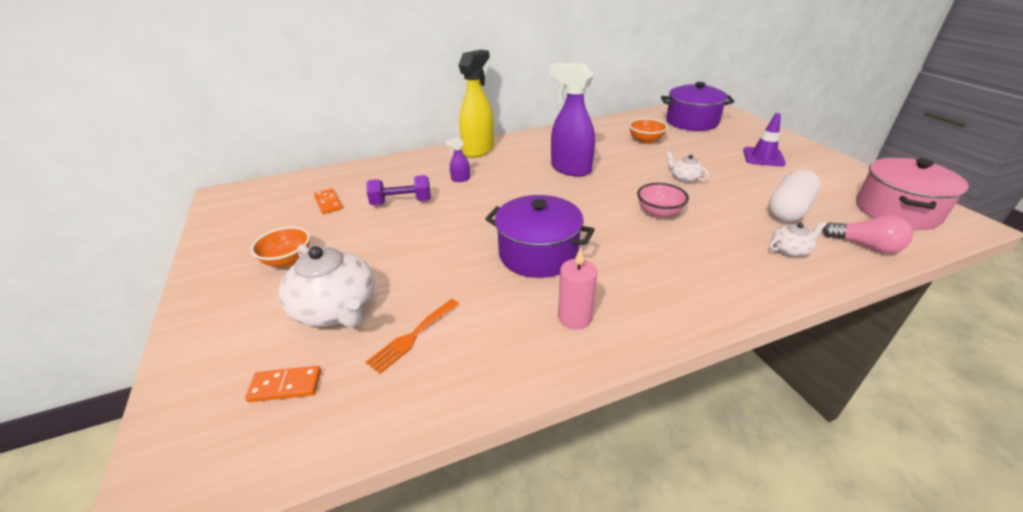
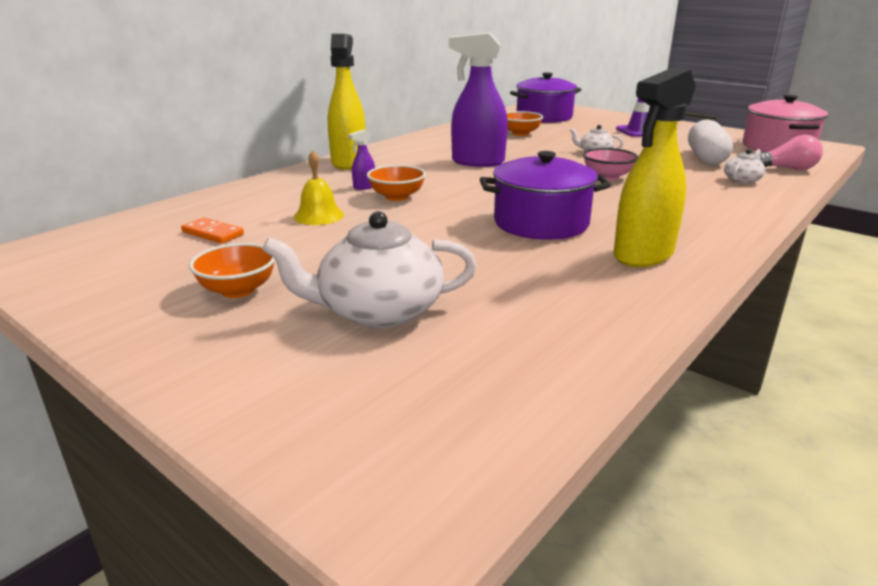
camera: 30 degrees left, 10 degrees down
orange domino [245,366,321,402] -> none
white teapot [279,244,375,327] -> white teapot turned 150 degrees clockwise [262,211,477,328]
orange fork [366,299,459,374] -> none
purple dumbbell [367,175,431,205] -> yellow bell [294,151,344,225]
pink candle [558,247,597,330] -> yellow spray bottle [614,68,696,267]
none -> orange bowl [367,165,426,201]

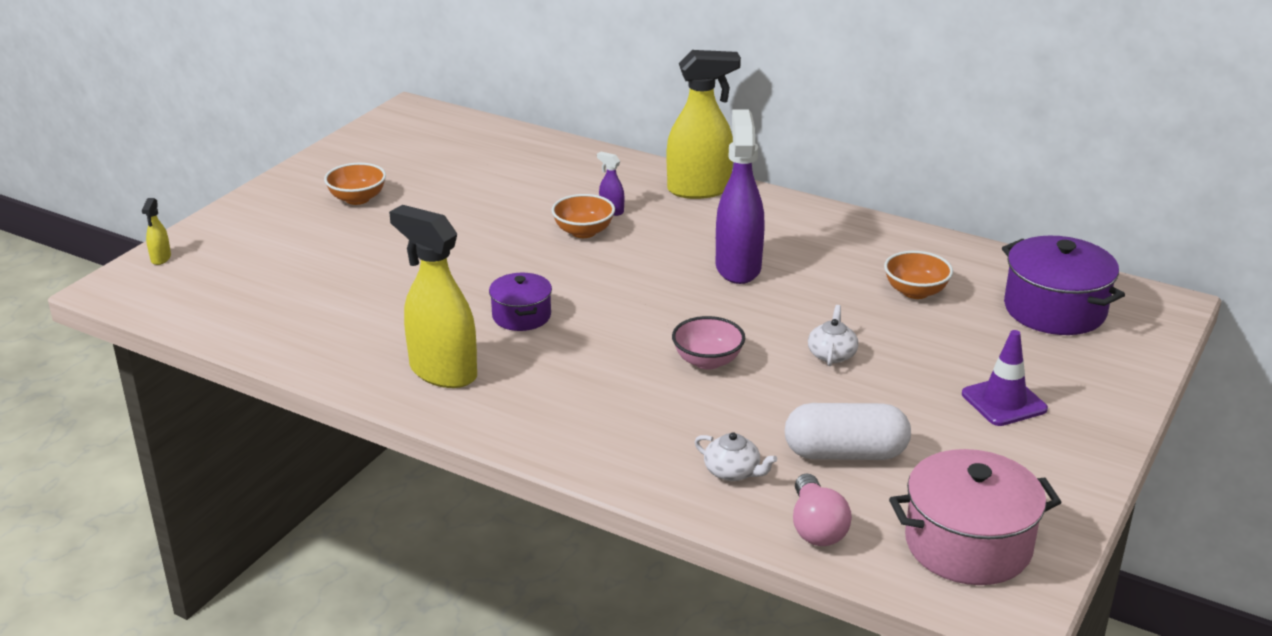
camera: 80 degrees right, 5 degrees up
orange domino [181,217,244,244] -> none
white teapot [262,211,477,328] -> none
yellow bell [294,151,344,225] -> none
purple pot [480,151,611,240] -> purple pot [489,273,552,331], size x0.58
none -> yellow spray bottle [142,198,171,265]

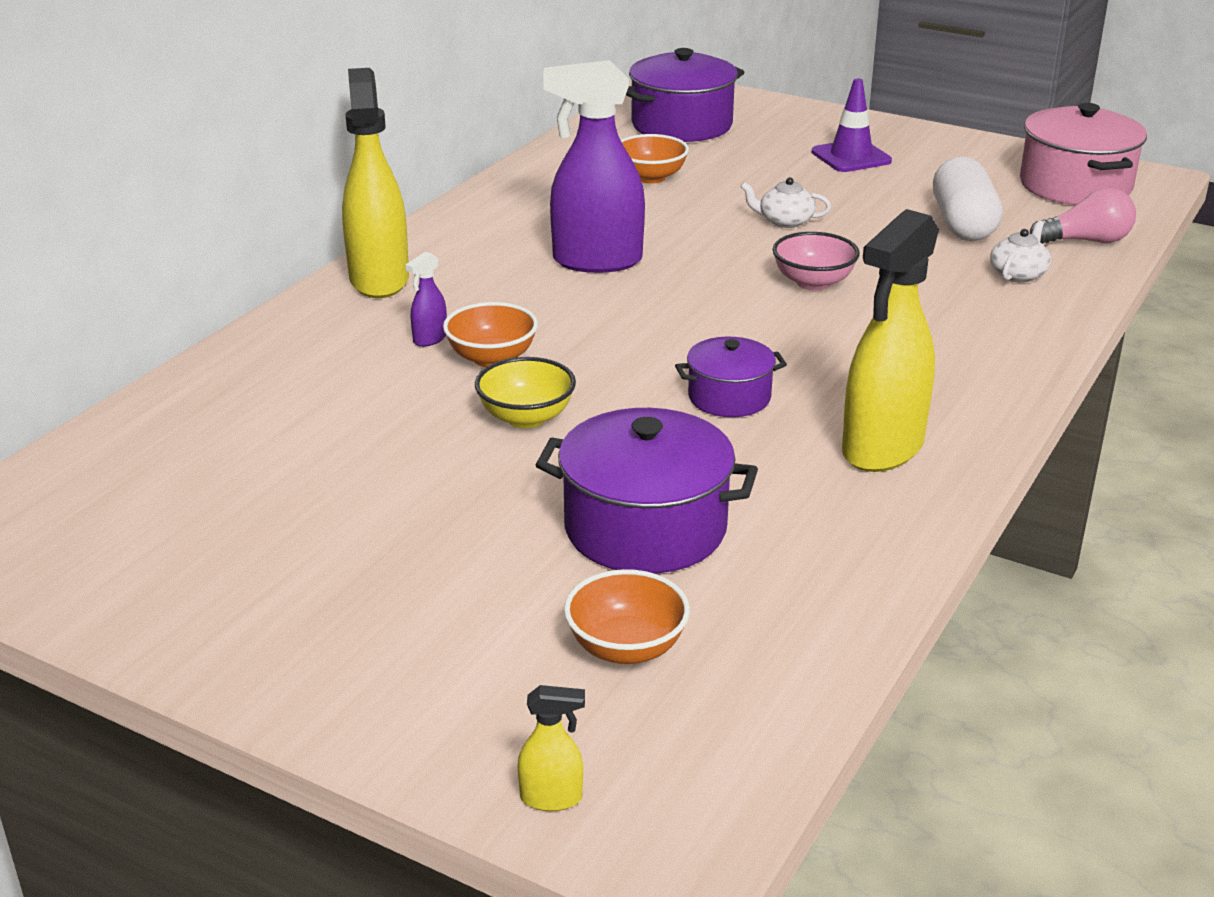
camera: 90 degrees left, 0 degrees up
orange bowl [324,163,386,205] -> orange bowl moved to [564,569,690,664]
none -> yellow bowl [475,357,576,428]
none -> purple pot [536,408,758,574]

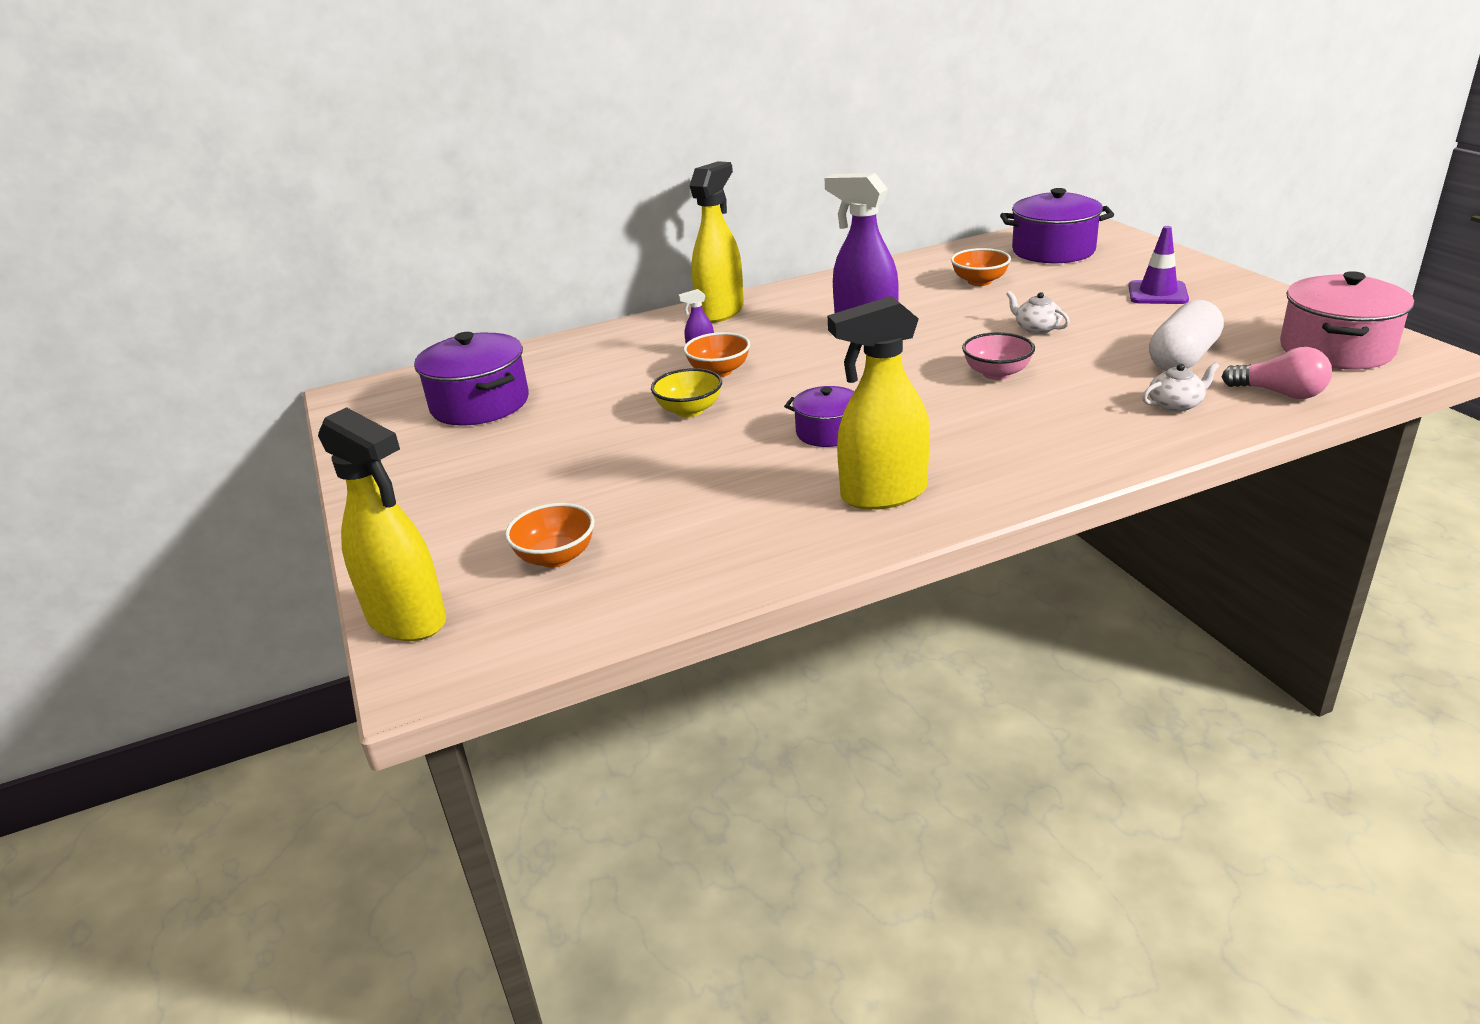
camera: 40 degrees right, 0 degrees up
yellow spray bottle [518,685,585,811] -> yellow spray bottle [318,407,446,641], size x2.40
purple pot [536,408,758,574] -> purple pot moved to [414,332,529,426]

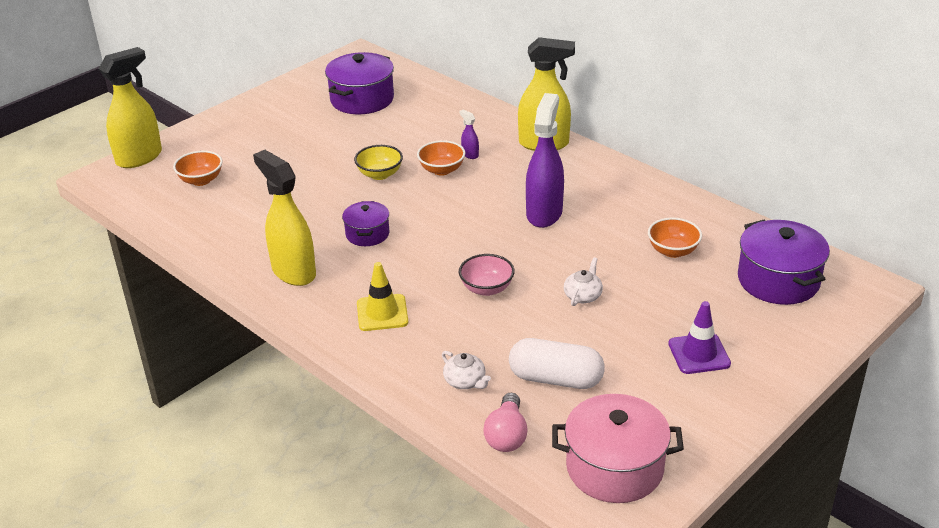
camera: 65 degrees right, 5 degrees up
yellow spray bottle [318,407,446,641] -> yellow spray bottle turned 150 degrees counterclockwise [99,47,162,168]
none -> yellow traffic cone [357,262,408,331]

